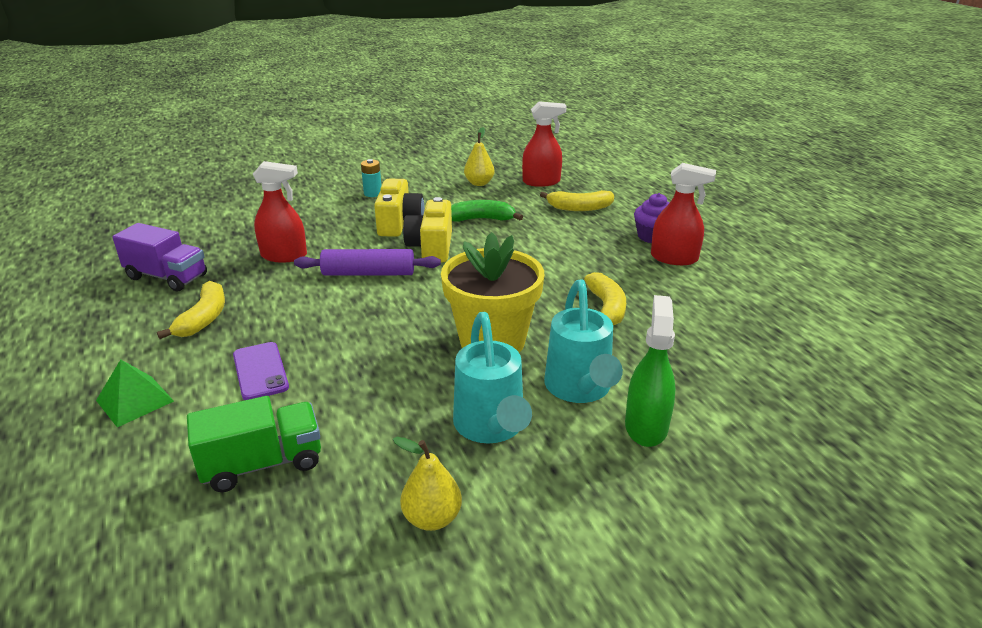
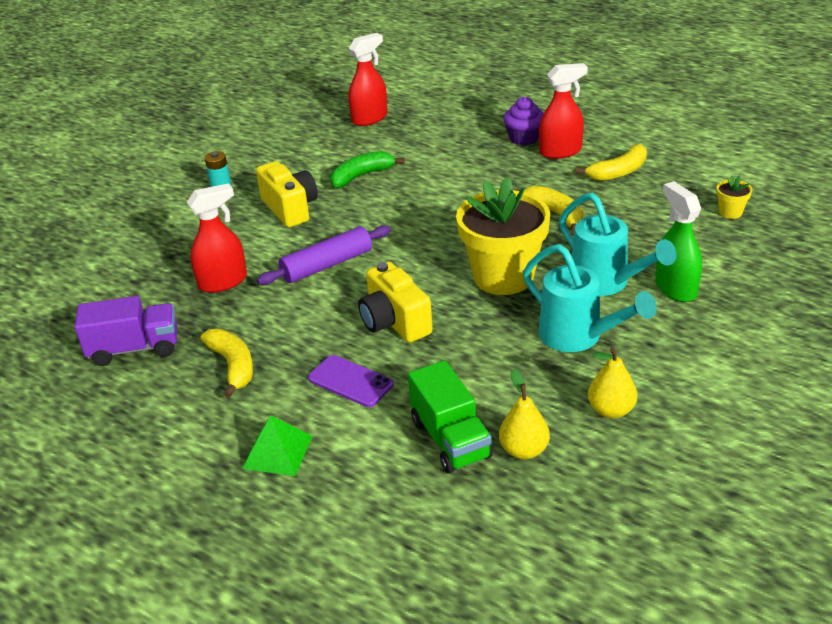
camera: 30 degrees left, 5 degrees up
green truck [187,396,321,492] -> green truck turned 120 degrees clockwise [408,360,493,473]
yellow camera [403,197,452,262] -> yellow camera moved to [358,262,433,343]
yellow pear [464,127,494,186] -> yellow pear moved to [499,369,550,460]
yellow banana [540,190,614,211] -> yellow banana moved to [576,144,647,181]
none -> yellow flower pot [716,176,752,219]

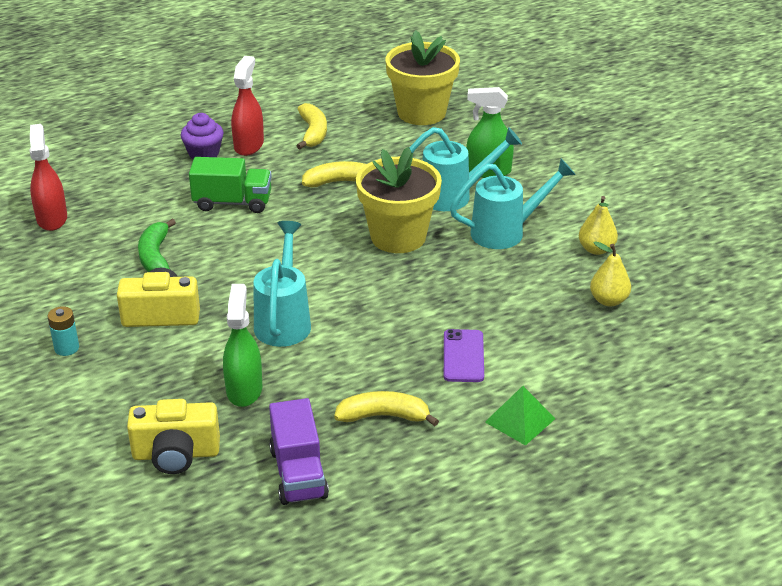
camera: 65 degrees left, 0 degrees up
purple truck [75,296,177,366] -> purple truck turned 150 degrees clockwise [269,398,329,505]
red spray bottle [187,183,247,293] -> green spray bottle [223,284,262,407]
purple rolling pin [257,225,391,285] -> turquoise watering can [253,221,311,347]
purple phone [308,355,394,407] -> purple phone turned 60 degrees counterclockwise [444,329,484,382]
yellow camera [358,262,433,343] -> yellow camera moved to [127,399,220,474]
green truck [408,360,493,473] -> green truck moved to [189,157,272,213]
yellow flower pot [716,176,752,219] -> yellow flower pot [385,30,460,125], size x2.48

